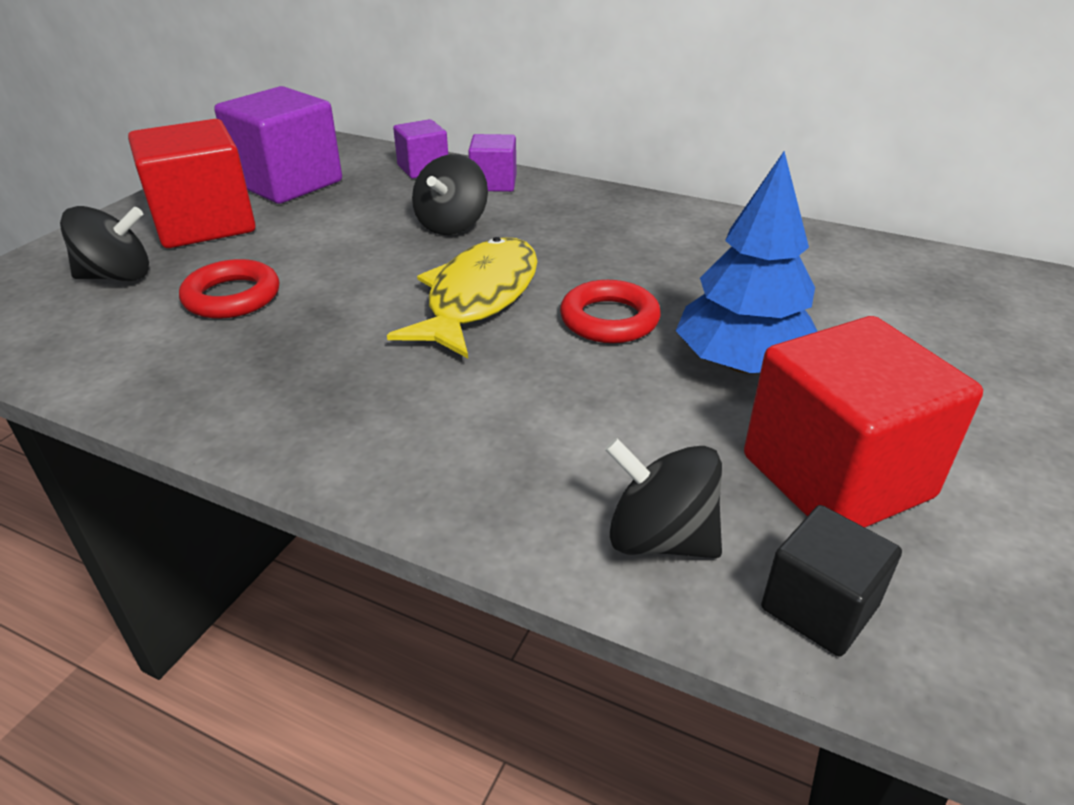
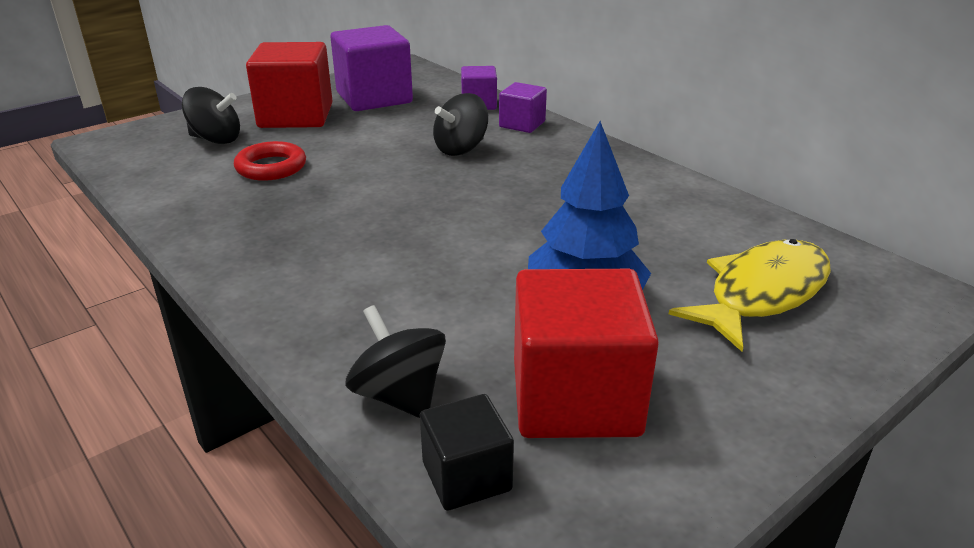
camera: 25 degrees right, 5 degrees down
yellow fish [387,237,538,358] -> yellow fish moved to [669,239,831,352]
red ring [560,280,661,343] -> none

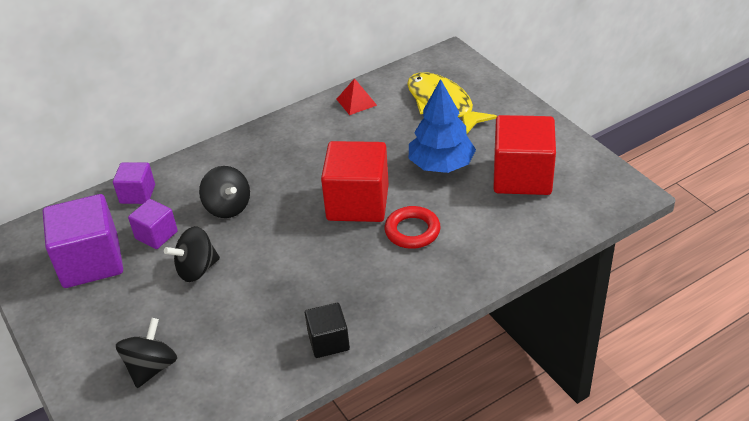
camera: 80 degrees left, 10 degrees up
red ring [234,141,306,181] -> red ring moved to [385,206,441,249]
red cube [246,42,332,128] -> red cube moved to [321,141,389,222]
black spinning top [346,305,446,418] -> black spinning top moved to [164,226,220,282]
black cube [420,394,514,511] -> black cube moved to [305,303,350,358]
purple cube [499,82,547,133] -> purple cube moved to [128,199,178,249]
none -> red pyramid [336,78,377,115]

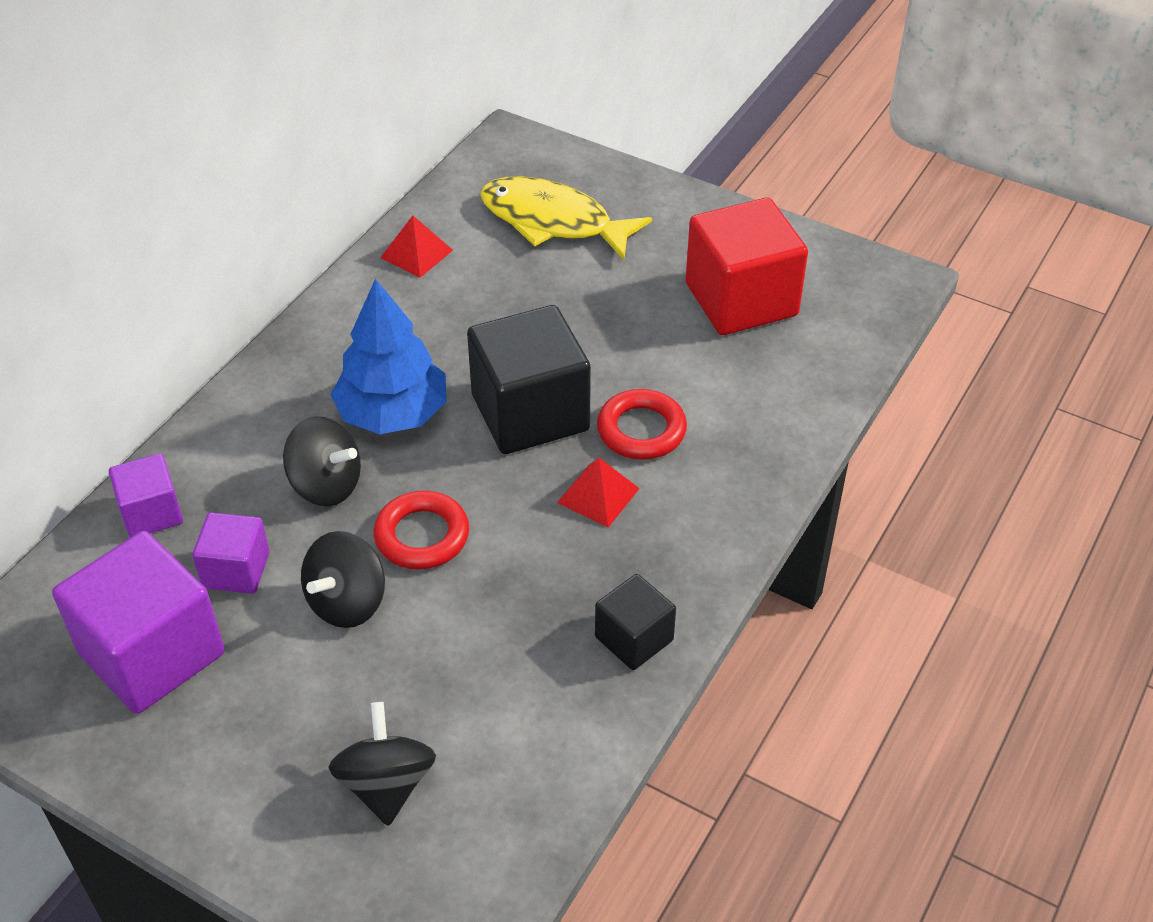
camera: 30 degrees left, 5 degrees up
red cube [321,141,389,222] -> black cube [467,305,591,454]
blue tree [409,79,476,173] -> blue tree moved to [331,278,447,434]
none -> red ring [373,491,469,569]
none -> red pyramid [557,458,640,528]

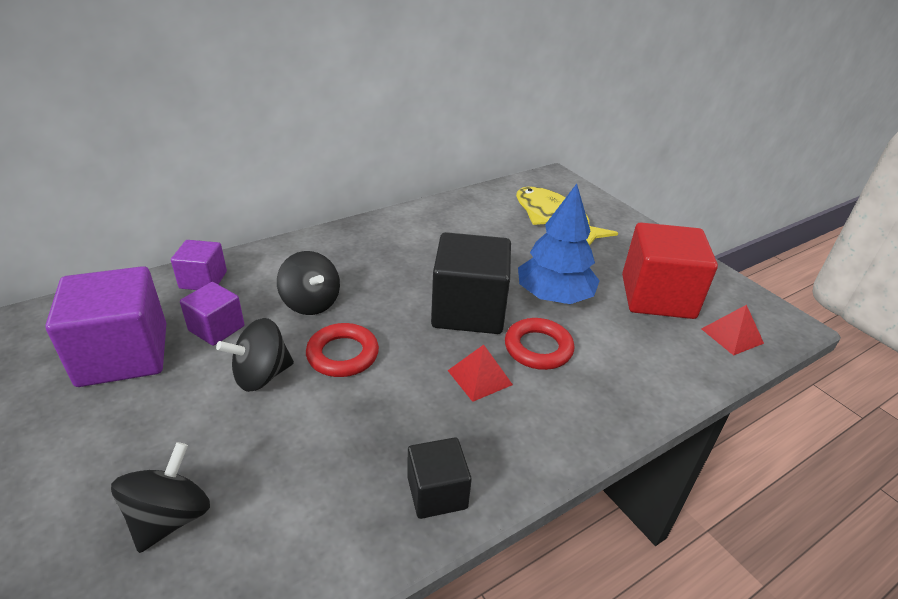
camera: 25 degrees right, 10 degrees down
blue tree [331,278,447,434] -> blue tree moved to [518,184,600,304]
red pyramid [380,216,453,278] -> red pyramid moved to [701,305,764,356]

